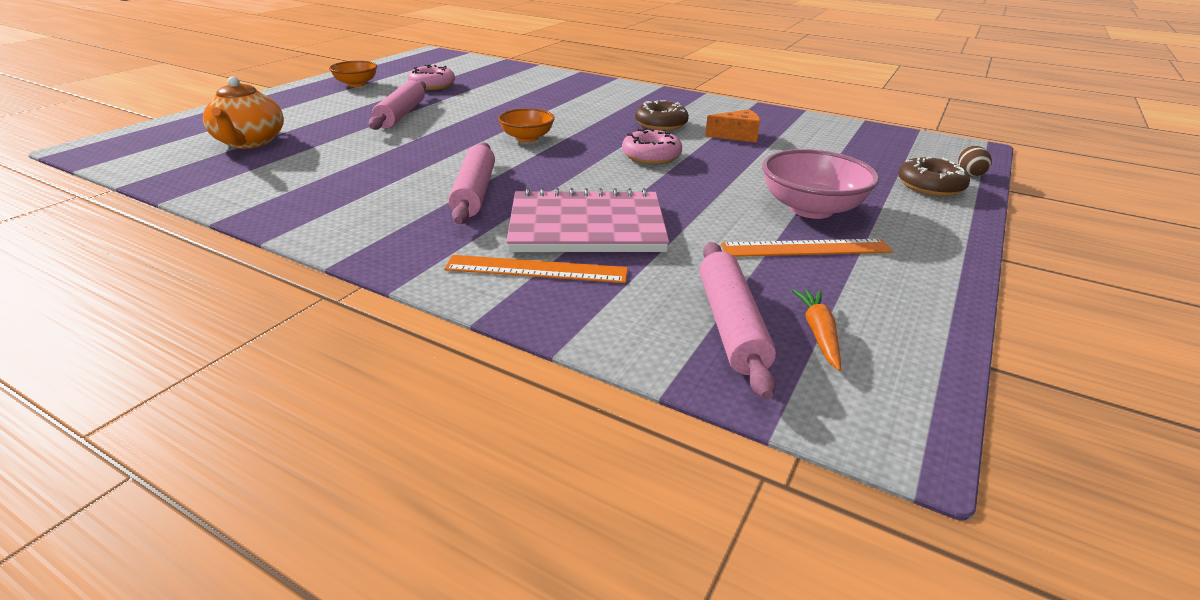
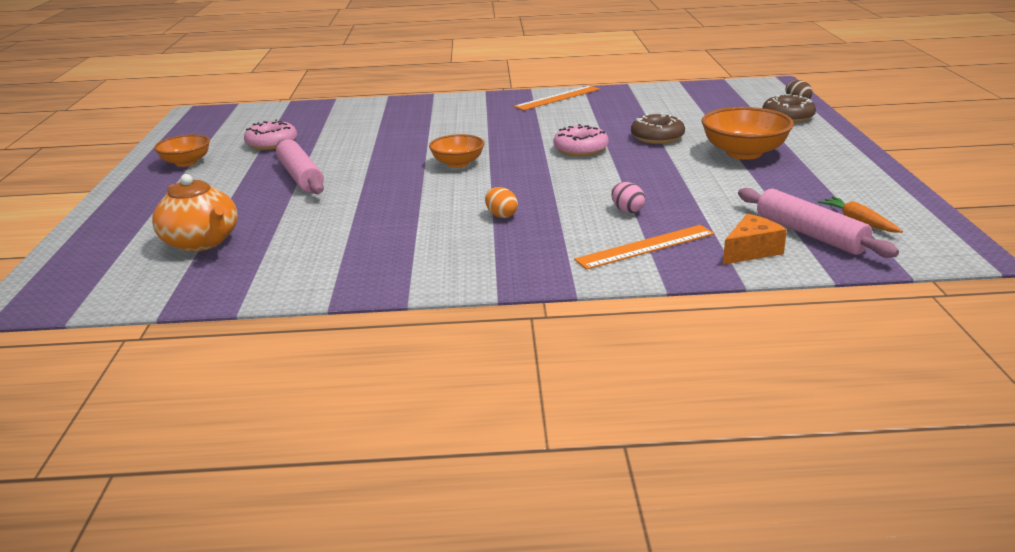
camera: 30 degrees left, 5 degrees down
pink rolling pin [448,142,495,224] -> orange egg [485,187,518,218]
pink notebook [506,188,669,252] -> pink egg [611,182,645,213]
brown donut [635,100,689,131] -> brown donut moved to [631,113,685,144]
orange cheese [705,109,760,142] -> orange cheese moved to [723,214,787,265]
orange ruler [721,239,893,257] -> orange ruler moved to [514,86,600,111]
pink bowl [762,149,879,219] -> orange bowl [701,107,794,160]

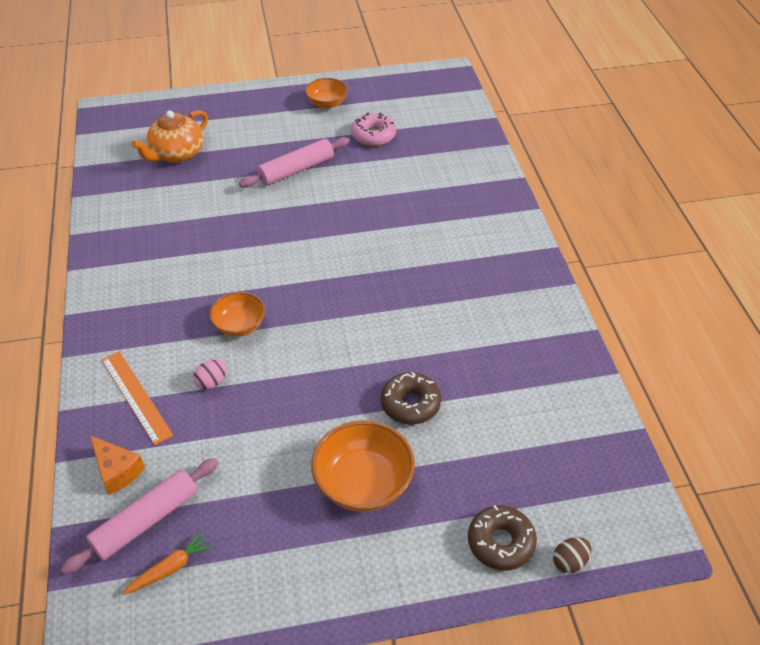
camera: 80 degrees right, 20 degrees up
orange bowl [429,134,485,168] -> orange bowl moved to [210,292,265,337]
orange egg [485,187,518,218] -> none
orange ruler [514,86,600,111] -> none
pink donut [553,124,609,156] -> none

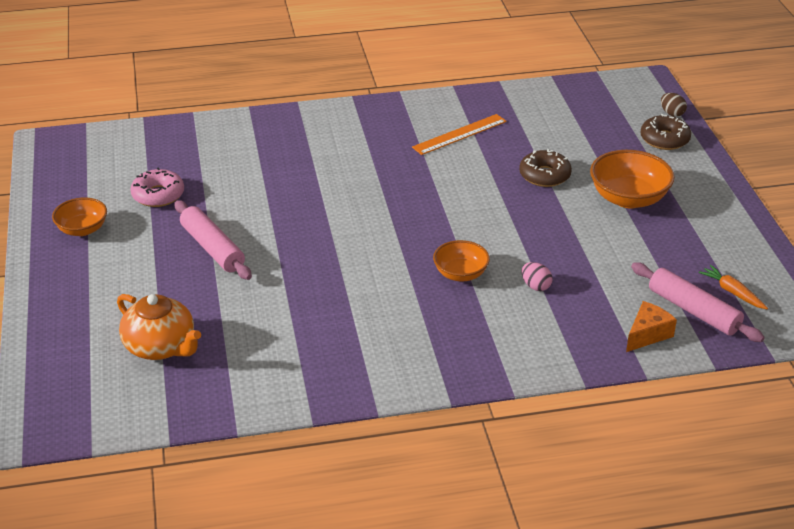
camera: 90 degrees left, 10 degrees down
orange ruler [102,351,174,445] -> orange ruler moved to [412,114,507,155]

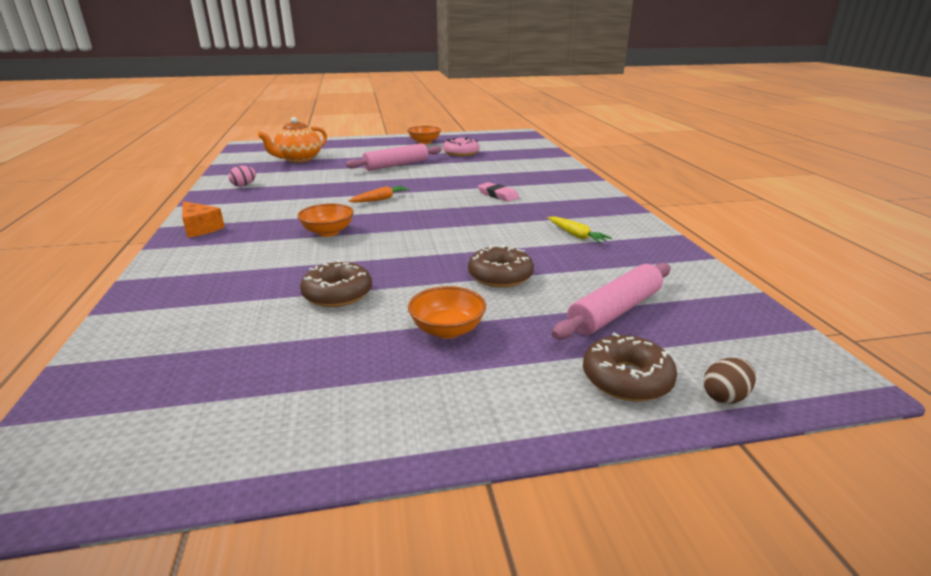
camera: 90 degrees right, 10 degrees down
orange ruler [412,114,507,155] -> yellow carrot [548,216,612,243]
pink egg [522,262,552,291] -> pink egg moved to [228,166,256,187]
orange bowl [590,150,675,208] -> orange bowl [408,286,486,339], size x0.63
orange cheese [626,301,677,352] -> orange cheese moved to [182,201,225,238]
pink rolling pin [631,262,765,342] -> pink rolling pin moved to [552,263,670,340]
orange carrot [699,265,768,309] -> orange carrot moved to [349,186,410,202]
none -> brown donut [300,260,372,307]
none -> pink eraser [478,182,519,202]

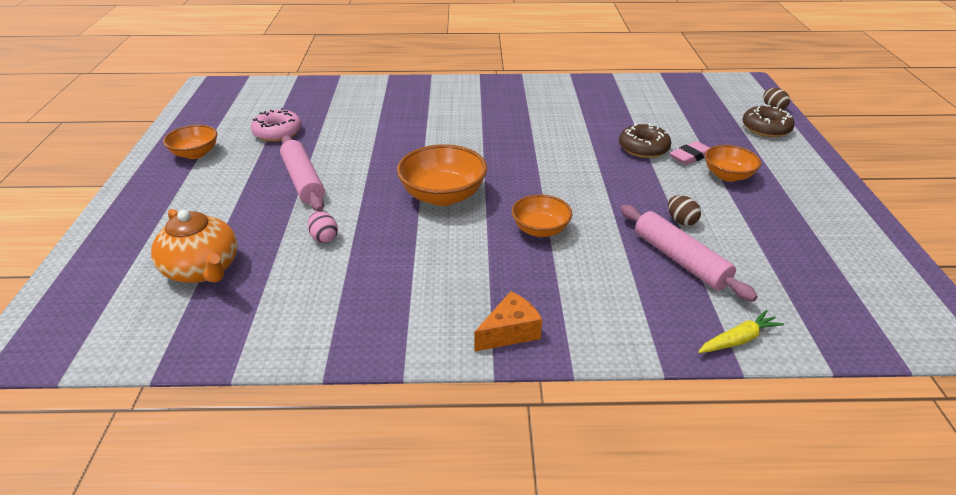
camera: 80 degrees left, 10 degrees up
pink egg [228,166,256,187] -> pink egg moved to [308,211,338,243]
brown donut [300,260,372,307] -> brown egg [668,195,701,226]
orange carrot [349,186,410,202] -> orange bowl [397,144,487,206]
pink eraser [478,182,519,202] -> pink eraser moved to [670,141,710,165]
yellow carrot [548,216,612,243] -> yellow carrot moved to [698,310,784,353]
pink rolling pin [552,263,670,340] -> pink rolling pin moved to [620,205,758,302]

